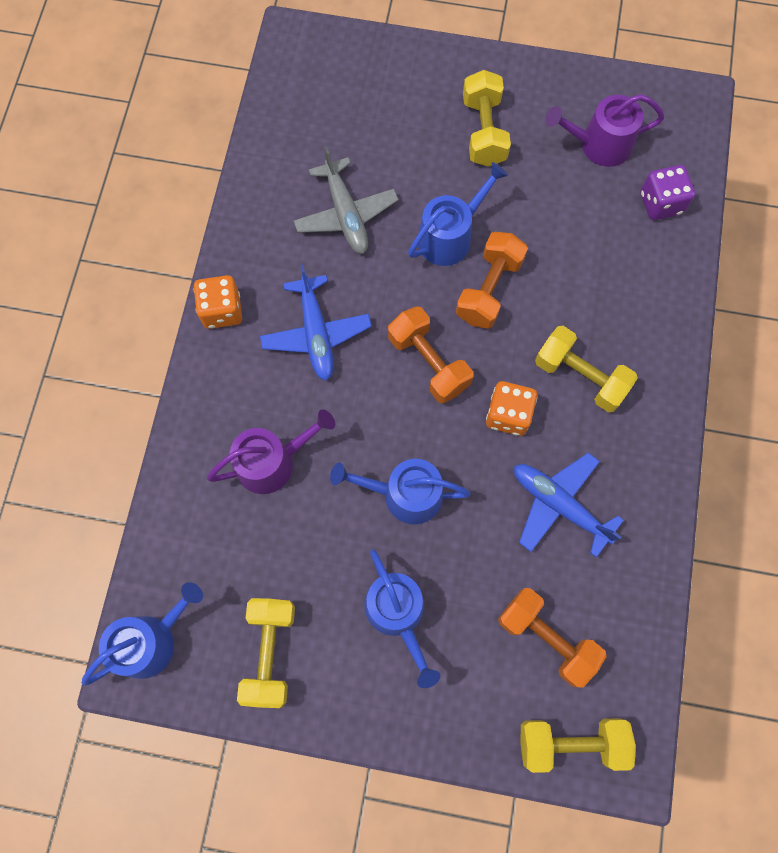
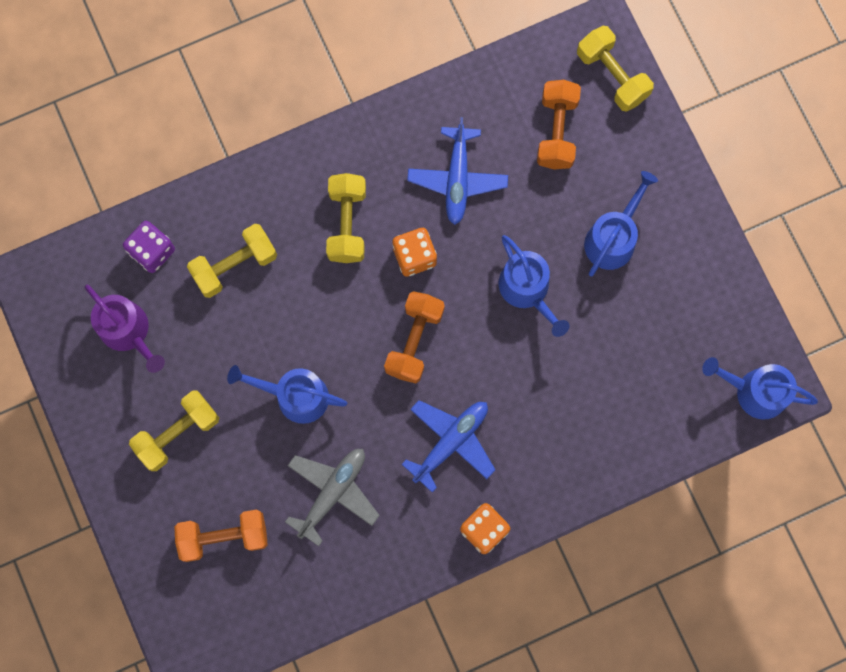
camera: 125 degrees left, 5 degrees up
purple watering can [207,409,335,494] -> none
yellow dumbbell [237,598,295,708] -> yellow dumbbell moved to [187,224,277,298]
orange dumbbell [456,232,528,329] -> orange dumbbell moved to [175,510,268,562]

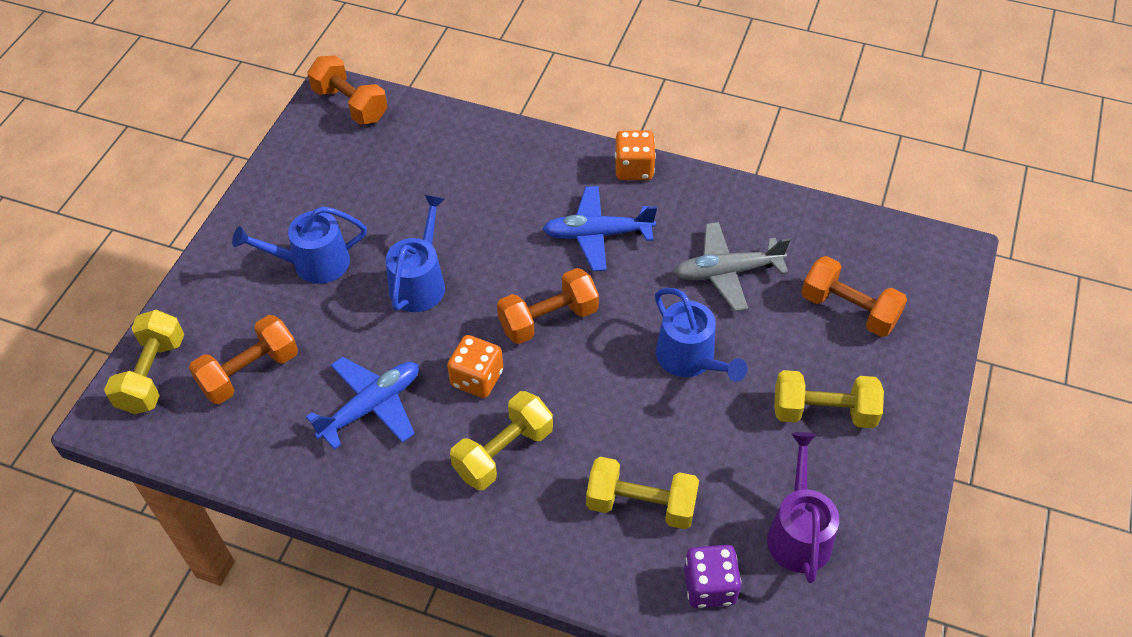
camera: 135 degrees left, 25 degrees down
blue watering can [702,357,818,420] -> orange dumbbell [307,55,388,125]

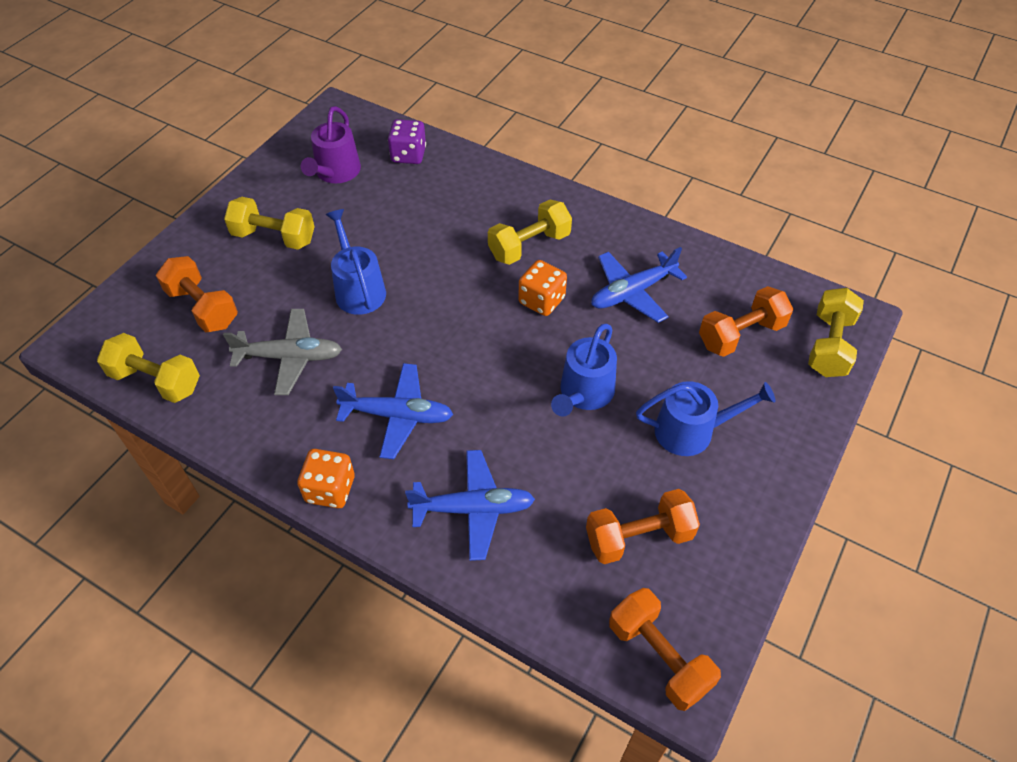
camera: 170 degrees left, 0 degrees up
orange dumbbell [497,268,599,344] -> orange dumbbell moved to [586,489,700,564]
yellow dumbbell [586,457,699,529] -> yellow dumbbell moved to [97,333,200,403]
none -> blue plane [405,450,535,561]

